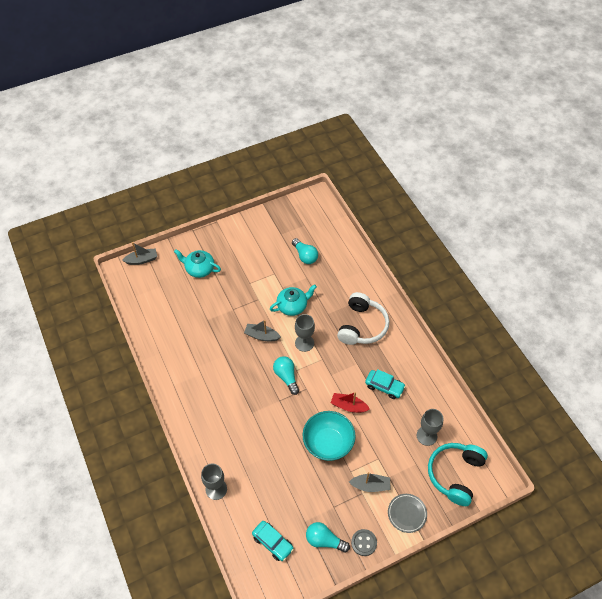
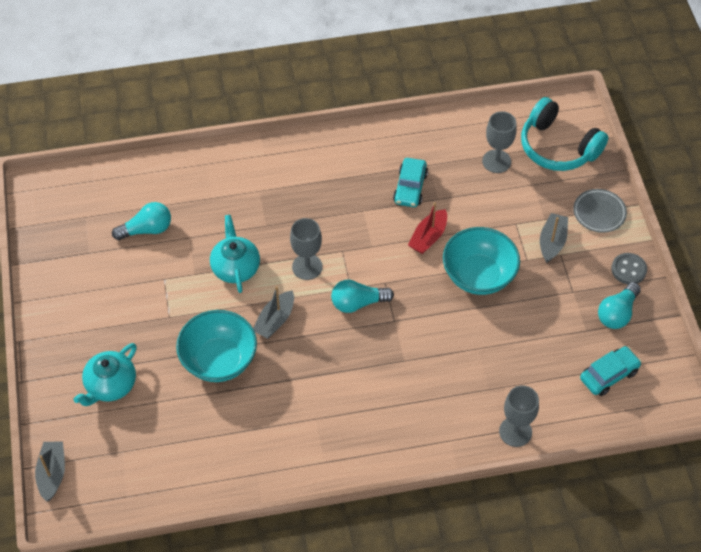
camera: 75 degrees left, 0 degrees up
white headphones [337,292,389,345] -> none
turquoise car [365,369,406,399] -> turquoise car turned 150 degrees clockwise [393,158,428,207]
none -> turquoise bowl [176,310,257,382]

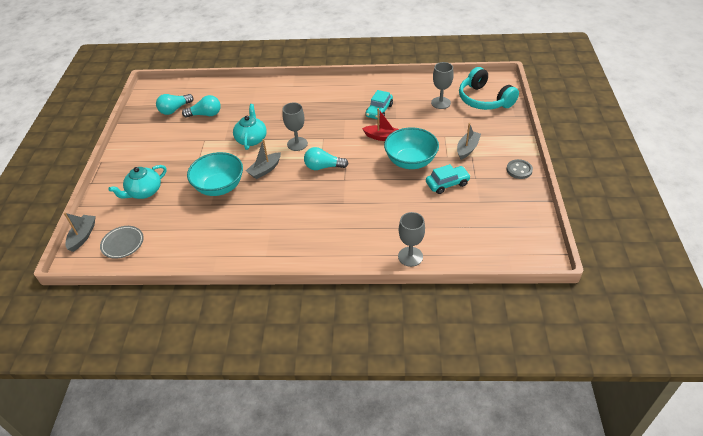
camera: 15 degrees right, 10 degrees down
red boat [408,202,447,254] -> red boat turned 120 degrees counterclockwise [362,108,399,141]
grey plate [573,189,627,233] -> grey plate moved to [100,226,144,259]
turquoise car [580,346,642,396] -> turquoise car moved to [426,164,471,194]
turquoise light bulb [598,282,641,329] -> turquoise light bulb moved to [156,94,194,115]

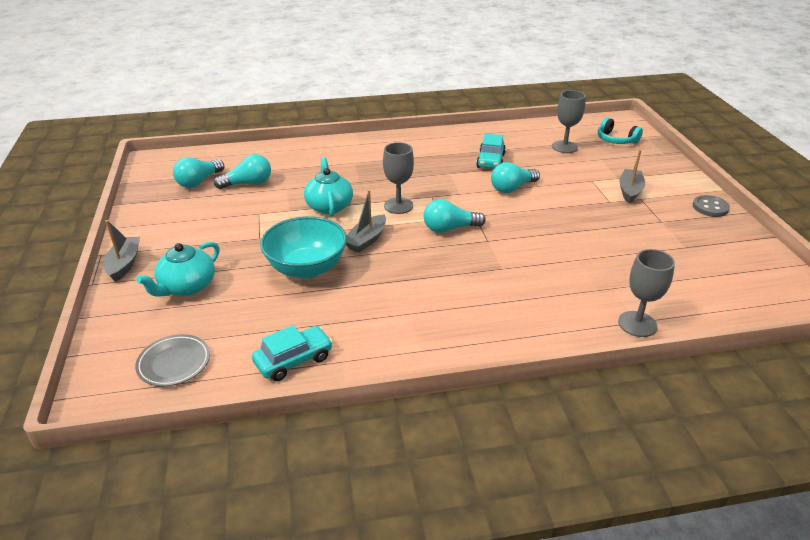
camera: 15 degrees left, 10 degrees down
grey boat [64,212,96,252] -> grey boat moved to [104,220,140,282]
red boat [362,108,399,141] -> turquoise light bulb [491,162,540,193]
turquoise bowl [384,128,439,169] -> none
turquoise car [426,164,471,194] -> turquoise car moved to [252,325,333,381]
turquoise headphones [459,67,519,110] -> turquoise headphones [598,117,643,144], size x0.58

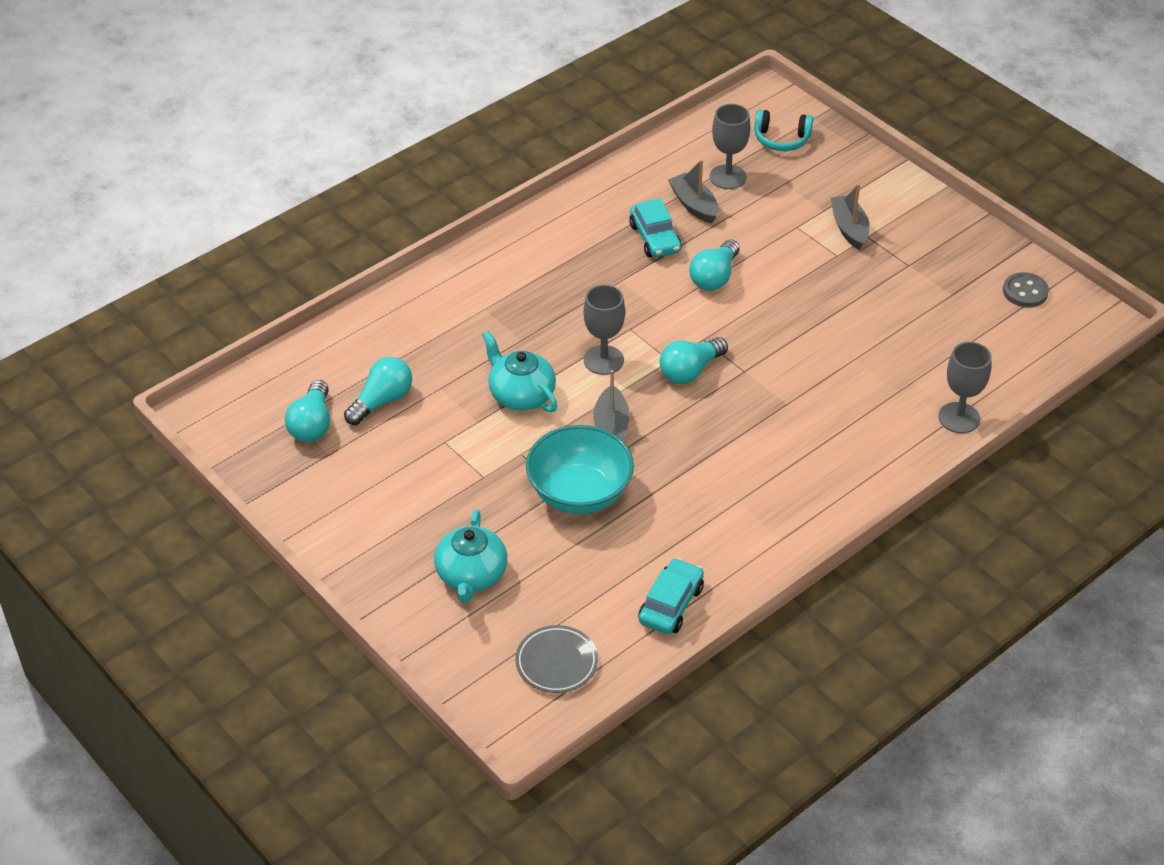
camera: 30 degrees left, 10 degrees up
grey boat [104,220,140,282] -> grey boat moved to [668,160,718,224]
grey button [693,195,730,217] -> grey button moved to [1003,272,1049,307]

